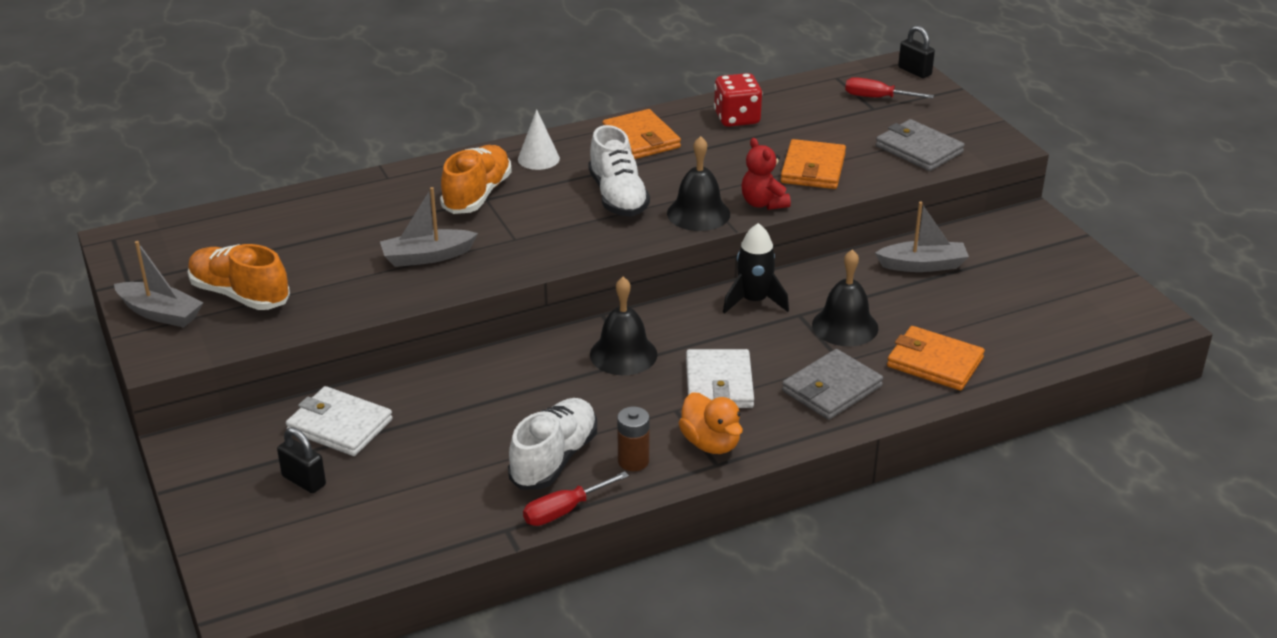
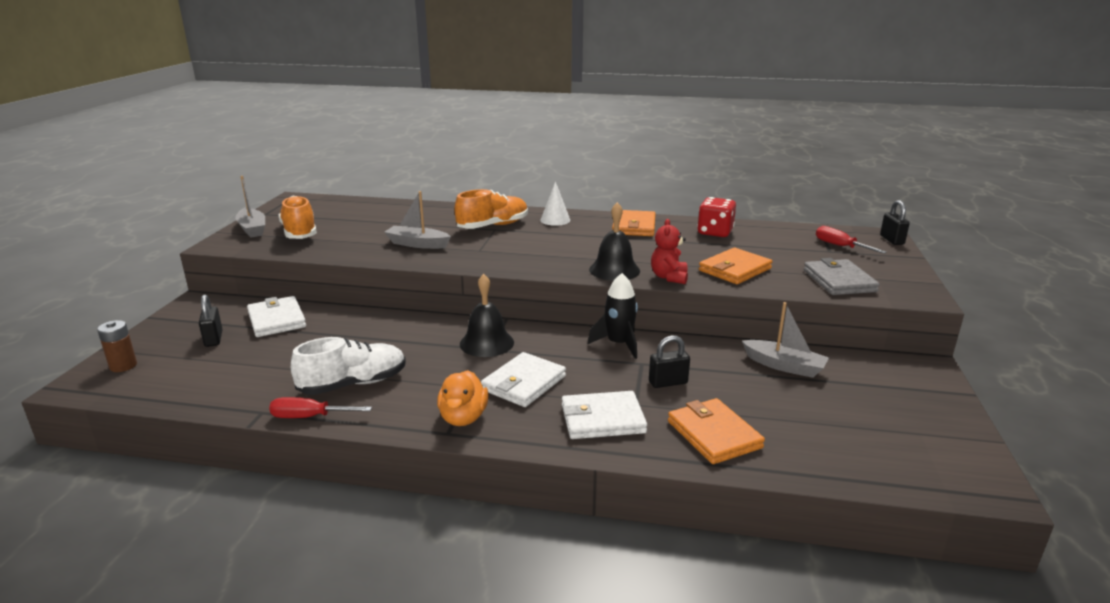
camera: 35 degrees right, 10 degrees down
white shoe [588,125,650,217] -> none
brown battery [617,407,650,471] -> brown battery moved to [97,320,137,372]
grey wallet [782,349,883,420] -> white wallet [562,391,647,439]
black bell [812,249,878,346] -> black padlock [649,335,690,388]

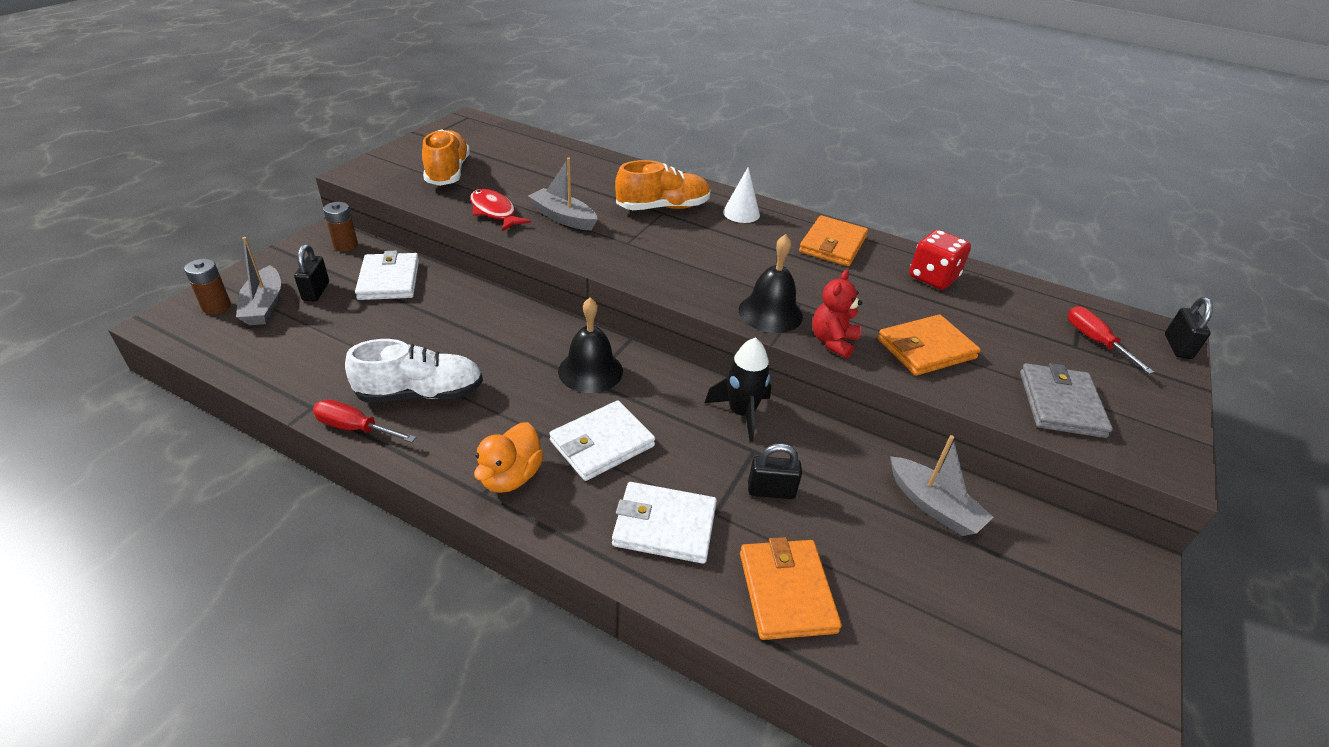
camera: 15 degrees right, 15 degrees up
grey boat [235,176,265,238] -> grey boat moved to [236,237,281,325]
none -> brown battery [323,202,358,252]
none -> red fish [470,189,531,231]

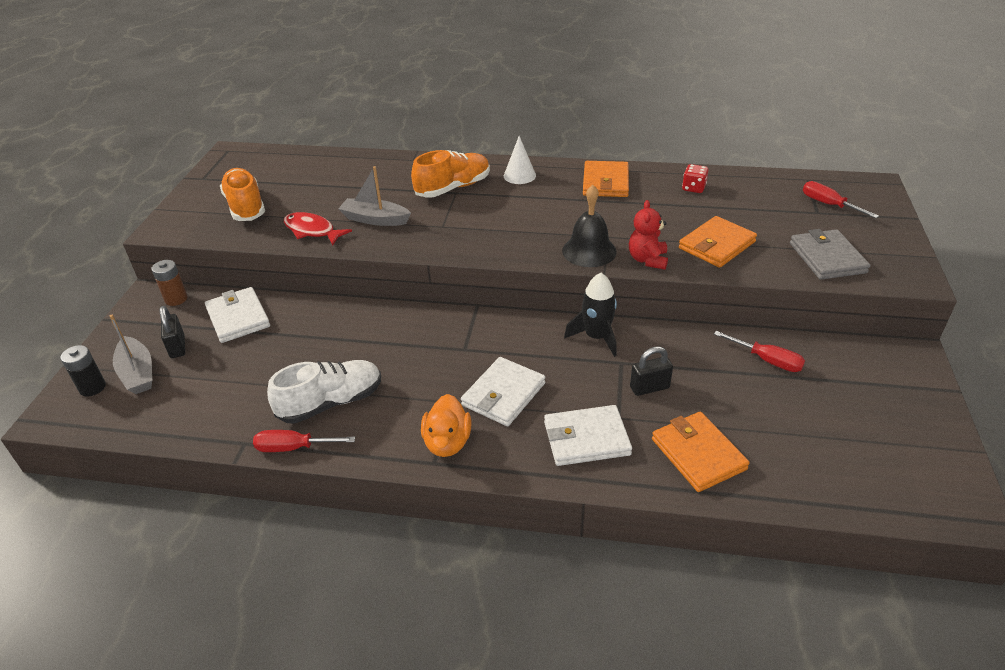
camera: 15 degrees left, 0 degrees up
brown battery [184,259,231,314] -> black battery [60,345,106,396]
black bell [558,297,623,393] -> none
grey boat [890,435,994,536] -> red screwdriver [714,331,805,372]
red dice [909,230,971,290] -> red dice [682,164,708,193], size x0.62
black padlock [1165,297,1213,359] -> none

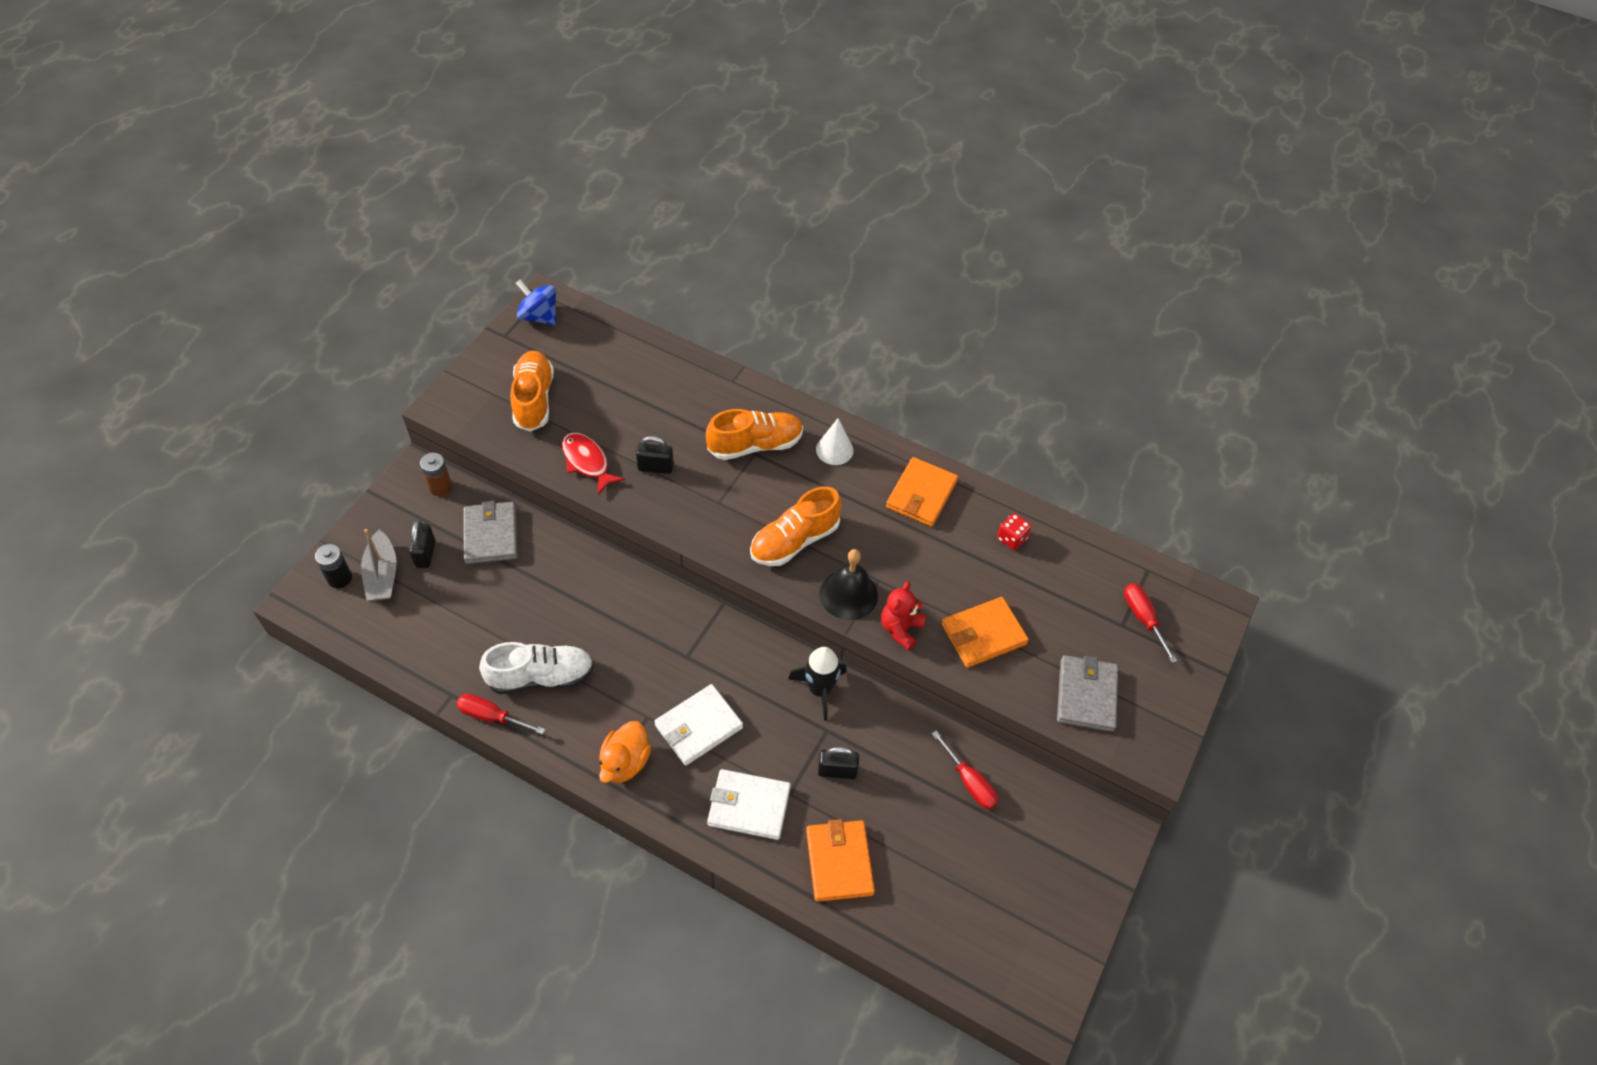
camera: 15 degrees right, 15 degrees up
white wallet [205,287,270,343] -> grey wallet [463,501,517,564]
grey boat [338,166,411,226] -> black padlock [636,436,674,474]
none -> blue spinning top [516,280,557,326]
none -> orange shoe [750,486,841,566]

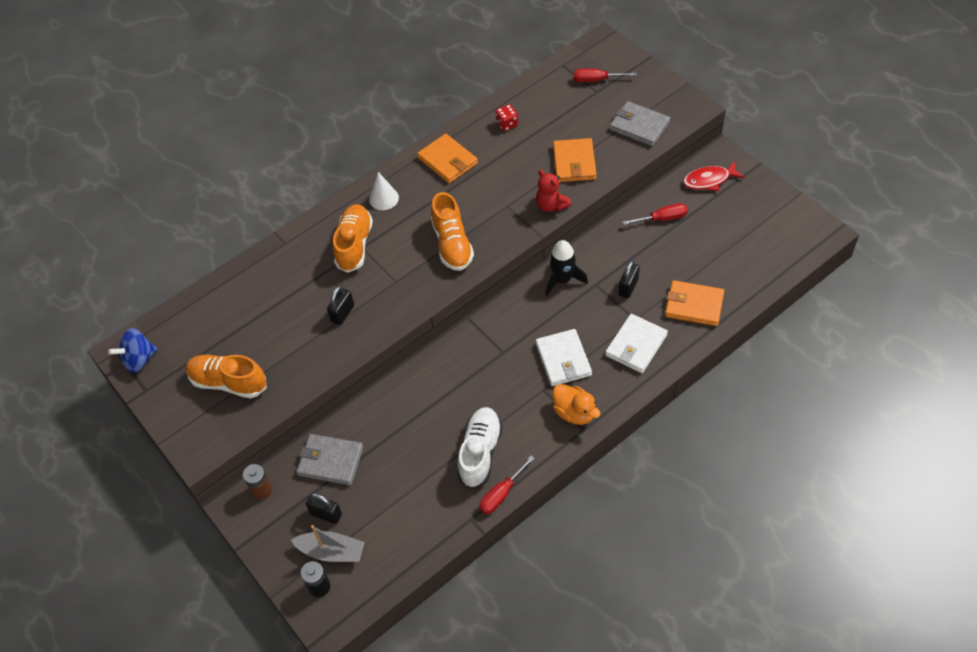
camera: 60 degrees left, 0 degrees up
red fish [562,433,625,495] -> red fish moved to [683,161,745,191]
black bell [820,549,878,620] -> none

